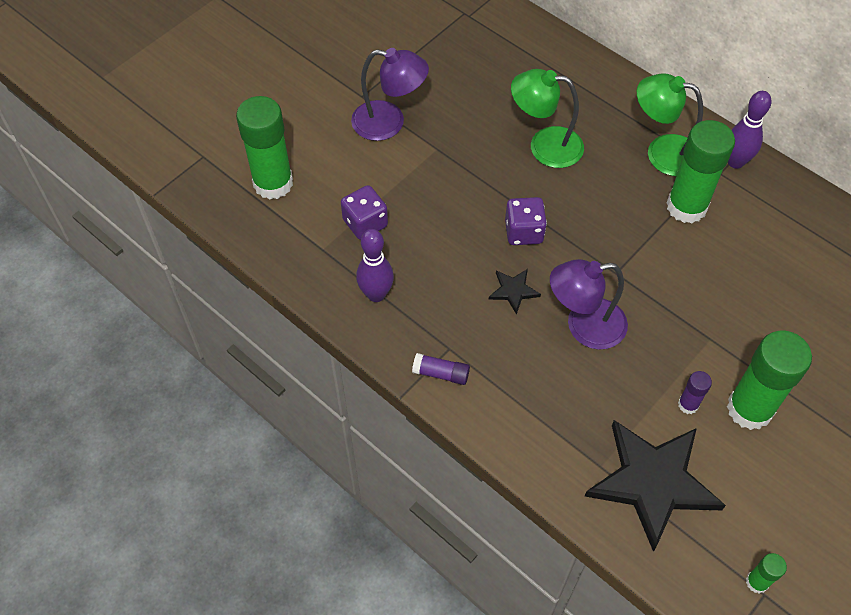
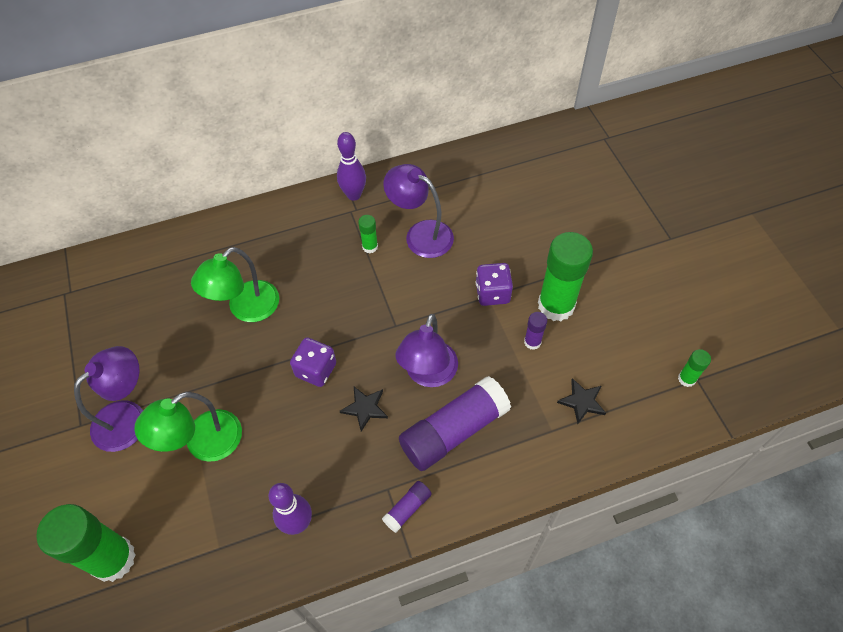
camera: 60 degrees left, 0 degrees up
purple dice [341,185,388,240] -> purple dice moved to [476,263,513,306]
black star [585,420,726,552] -> black star [557,378,606,424], size x0.43
green lamp [637,73,703,176] -> green lamp moved to [134,392,242,462]
green glue stick [667,120,735,223] -> green glue stick [358,215,378,253], size x0.45
none -> purple lamp [383,164,454,258]
none -> purple glue stick [399,376,511,471]

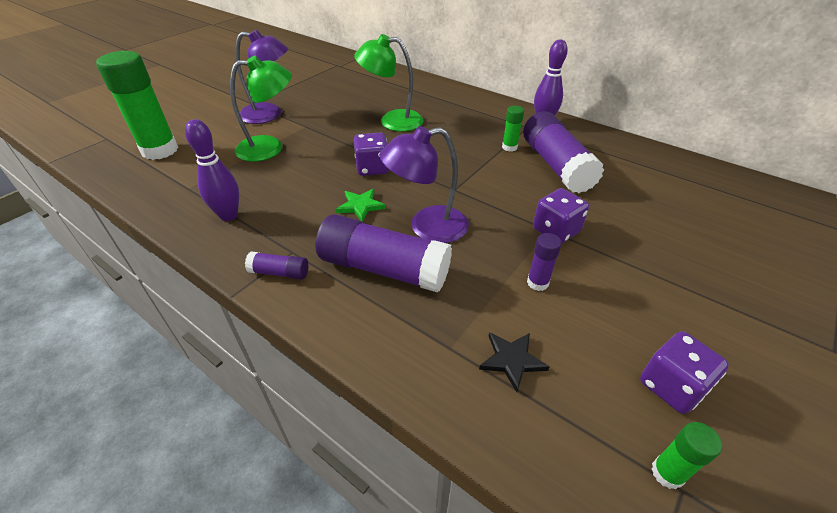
camera: 55 degrees right, 15 degrees down
green lamp [134,392,242,462] -> green lamp turned 150 degrees clockwise [230,56,292,162]
black star [340,387,388,432] -> green star [336,189,386,222]
purple lamp [383,164,454,258] -> purple glue stick [523,111,604,193]
green glue stick [538,232,593,321] -> none
none -> purple dice [640,331,729,414]

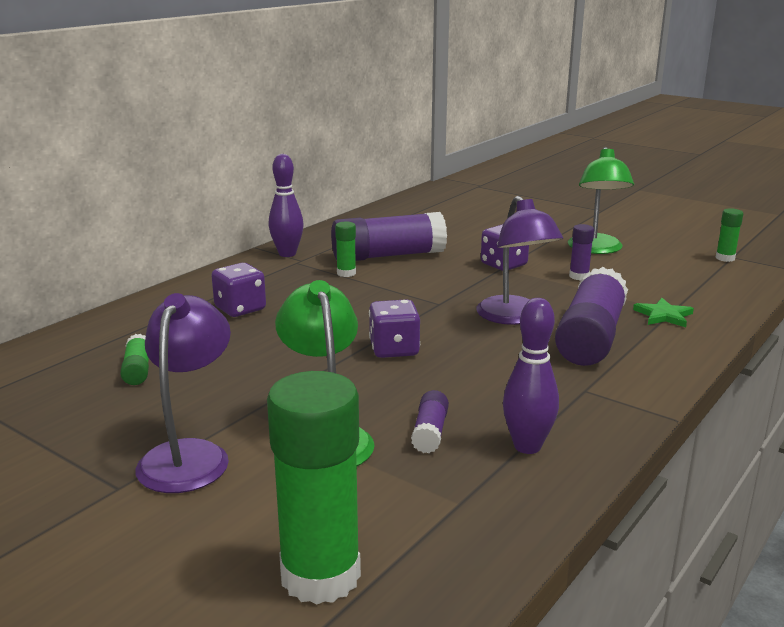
camera: 90 degrees left, 20 degrees down
purple glue stick [245,251,308,280] -> purple glue stick moved to [411,390,449,453]
green star [336,189,386,222] -> green star moved to [633,298,694,327]
green lamp [354,34,423,132] -> green lamp moved to [568,147,634,254]
black star [479,332,550,392] -> none
purple dice [640,331,729,414] -> purple dice moved to [211,263,266,317]
none -> green glue stick [120,334,149,385]

